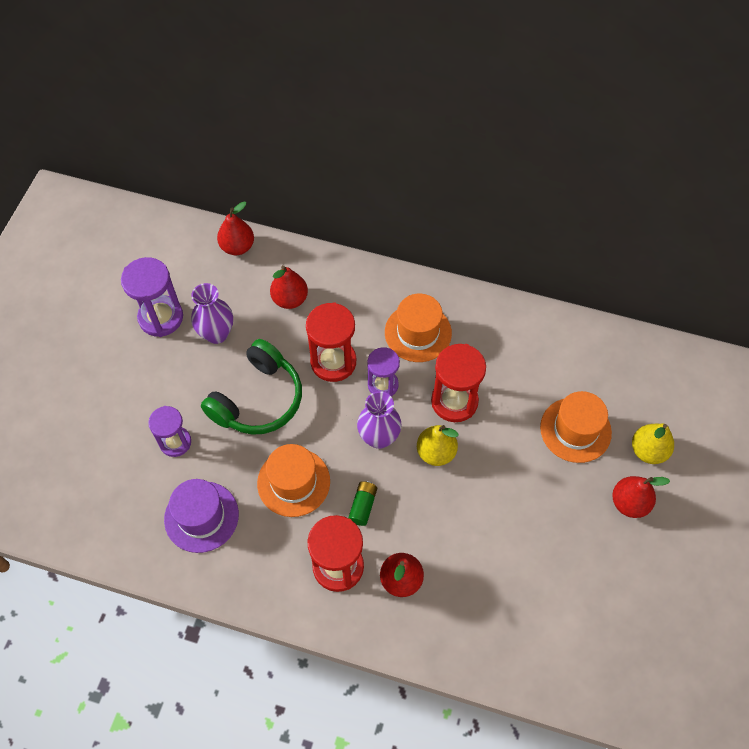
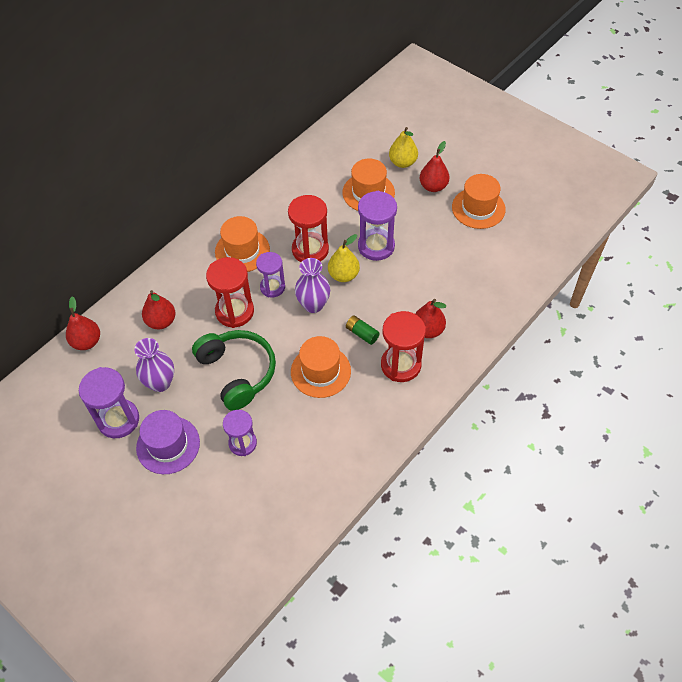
camera: 65 degrees left, 5 degrees down
purple hat [164,479,239,553] -> purple hat moved to [136,410,200,474]
none -> purple hourglass [358,191,397,261]
none -> orange hat [452,174,506,229]

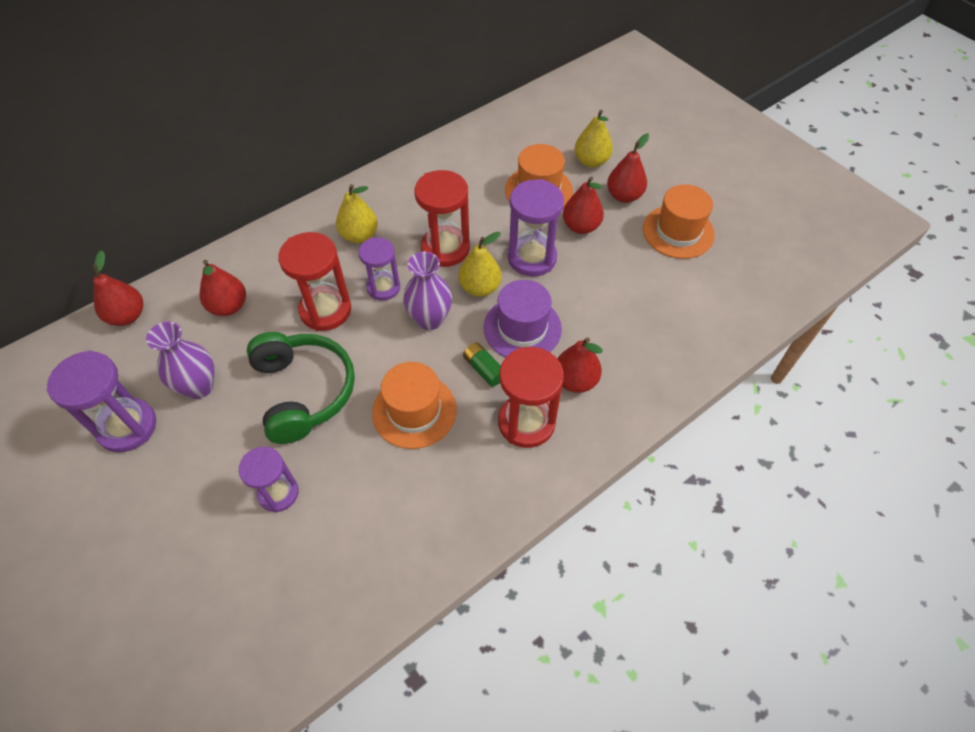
camera: 10 degrees right, 0 degrees up
purple hat [136,410,200,474] -> purple hat moved to [484,280,562,357]
orange hat [215,216,270,272] -> yellow pear [336,184,378,243]
none -> red pear [563,176,604,234]

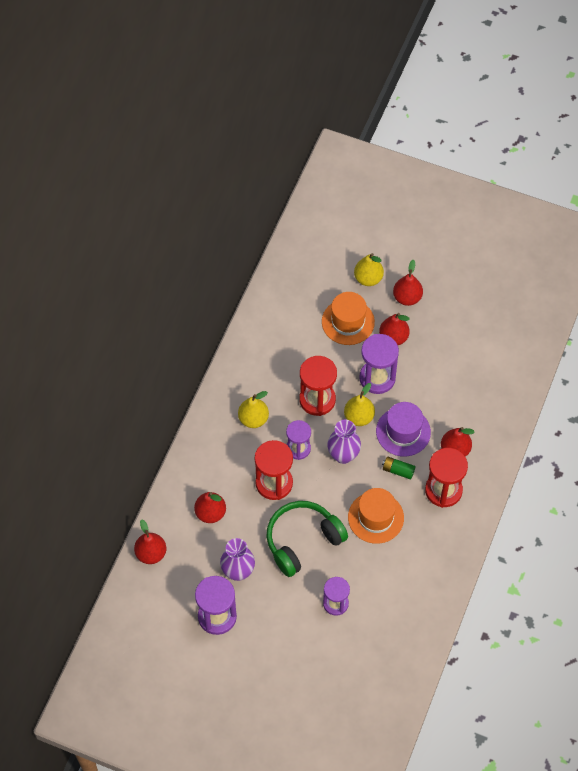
camera: 30 degrees left, 5 degrees up
green headphones [247,332,355,444] -> green headphones turned 75 degrees counterclockwise [266,501,348,577]
orange hat [643,184,715,259] -> none

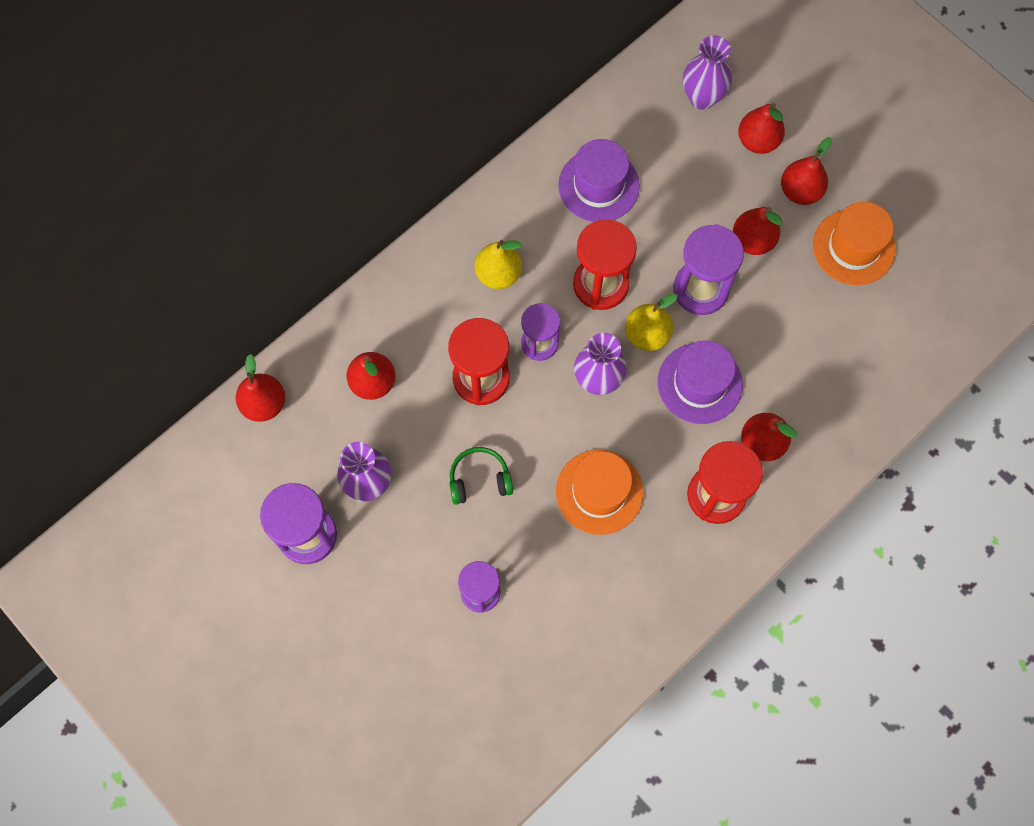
camera: 25 degrees right, 10 degrees up
green headphones [266,501,348,577] -> green headphones [449,447,513,505], size x0.54
orange hat [322,292,375,345] -> orange hat moved to [813,202,896,285]
yellow pear [354,253,384,286] -> red pear [738,103,785,154]
green battery [382,457,415,479] -> none
none -> purple hat [558,139,640,222]
none -> purple vase [683,35,732,110]

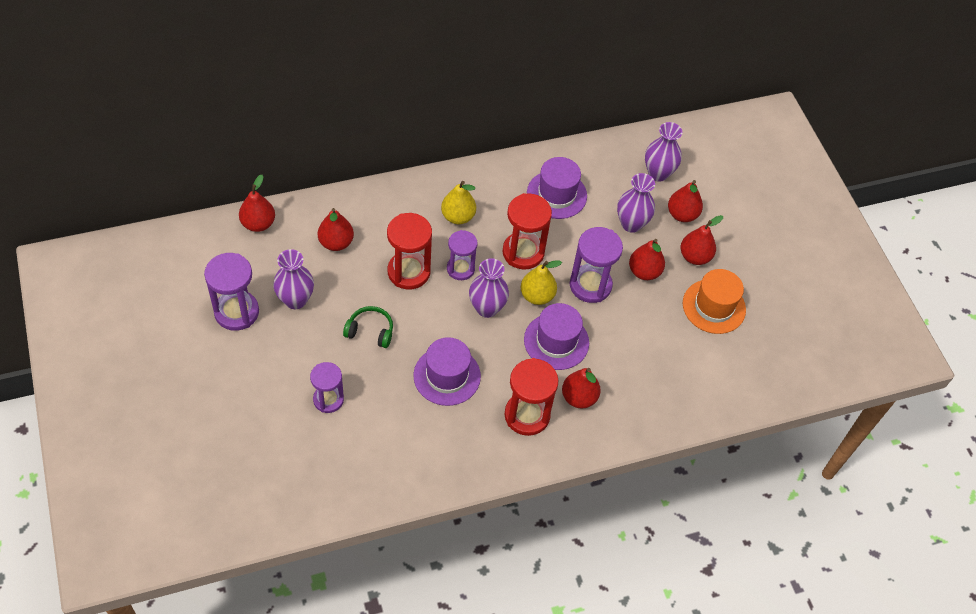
camera: 20 degrees right, 15 degrees down
orange hat [556,450,643,535] -> purple hat [413,337,481,406]
none -> purple vase [617,173,655,233]

